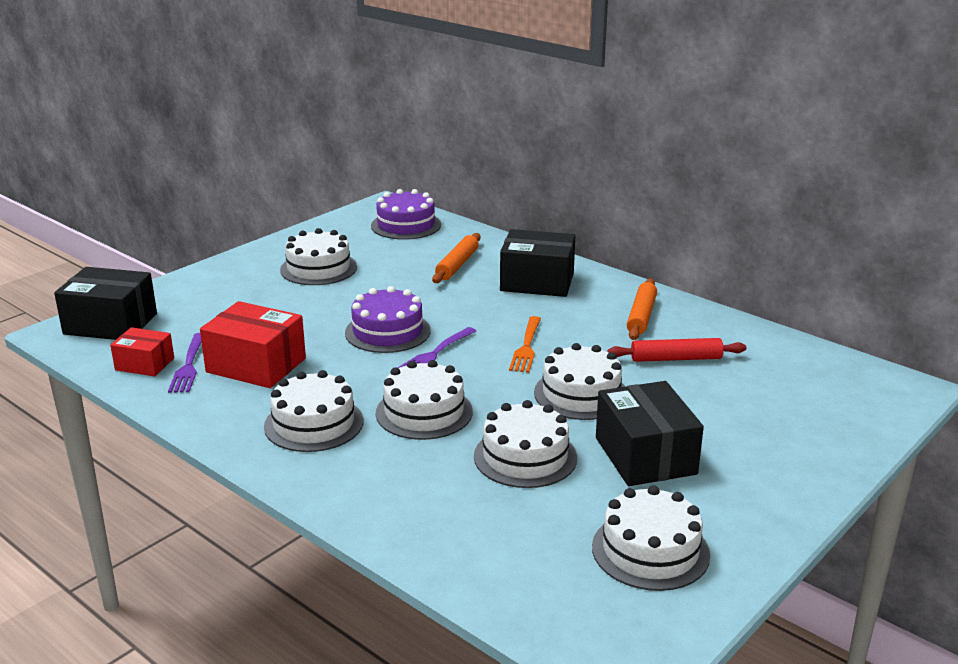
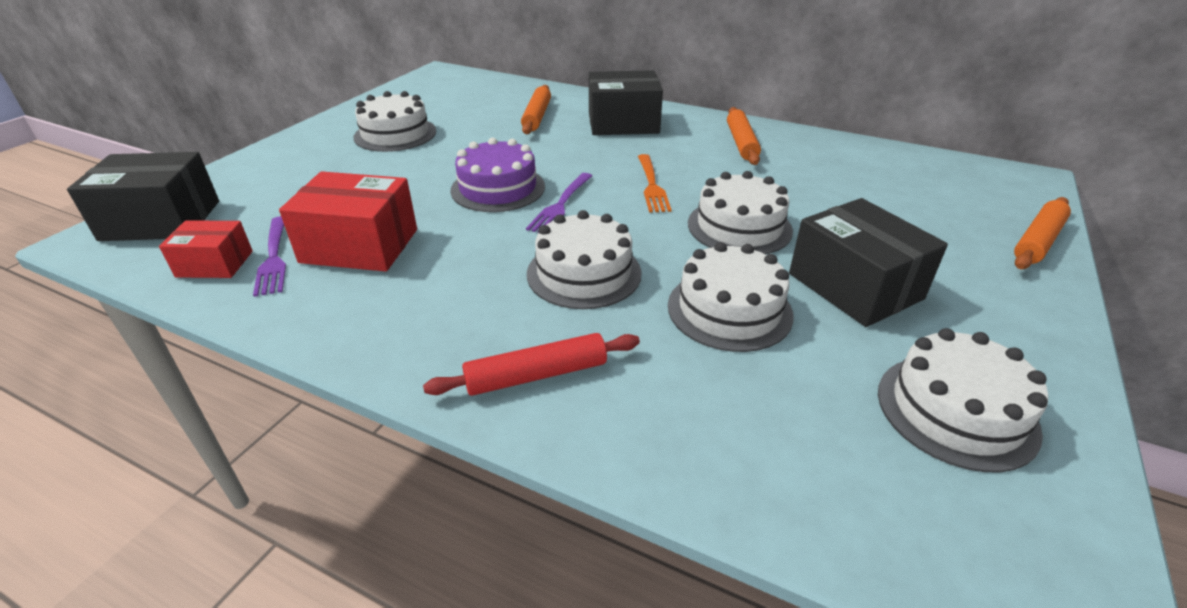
camera: 15 degrees left, 10 degrees up
white cake [264,370,363,452] -> none
purple cake [371,189,441,240] -> none
red rolling pin [608,338,746,362] -> red rolling pin moved to [423,333,640,396]
none -> orange rolling pin [1014,197,1071,269]

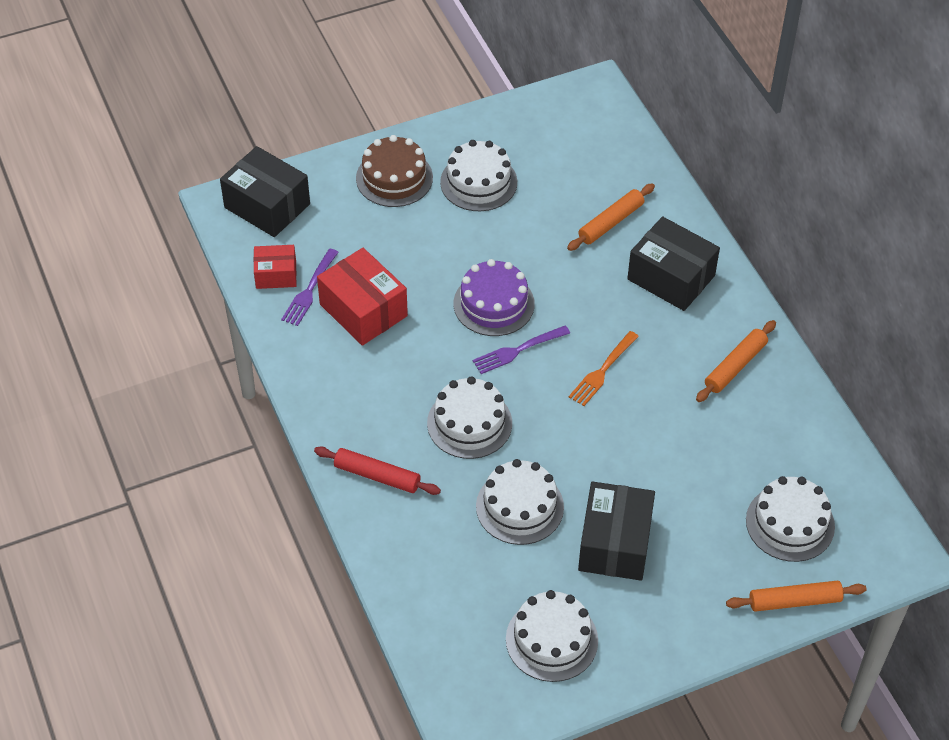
camera: 40 degrees right, 15 degrees up
red box [159,220,253,278] -> red box turned 45 degrees counterclockwise [254,245,297,289]
white cake [688,171,793,254] -> white cake moved to [746,476,835,562]
none -> brown cake [356,135,433,207]

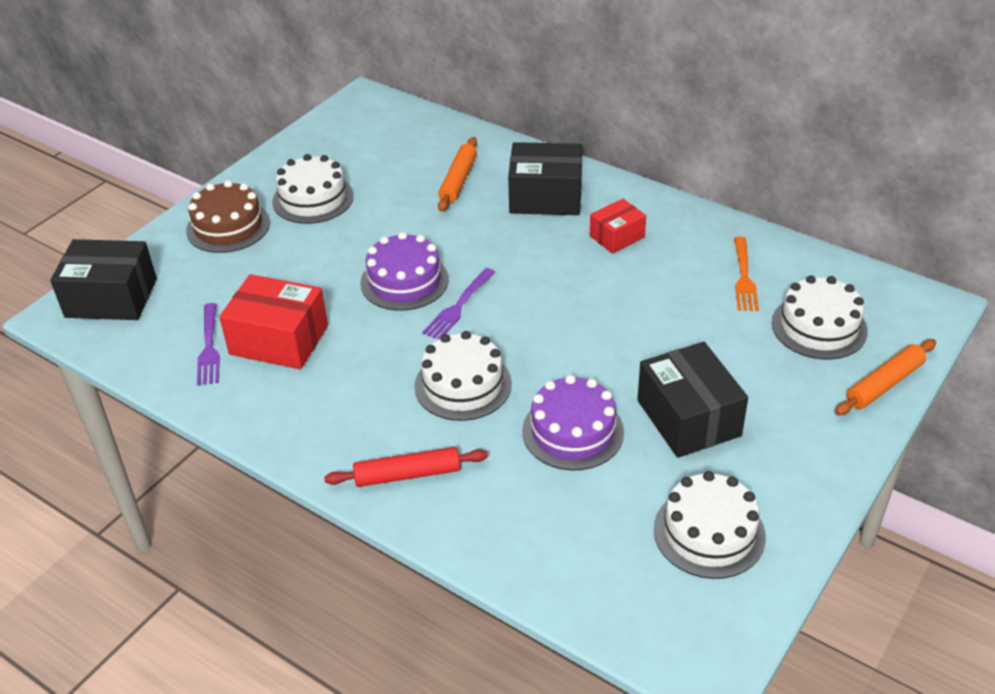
camera: 30 degrees left, 10 degrees down
red box [254,245,297,289] -> red box moved to [590,199,646,253]
white cake [476,459,564,545] -> purple cake [522,375,624,471]
orange fork [569,331,639,406] -> orange fork moved to [734,237,759,311]
orange rolling pin [696,320,776,402] -> none

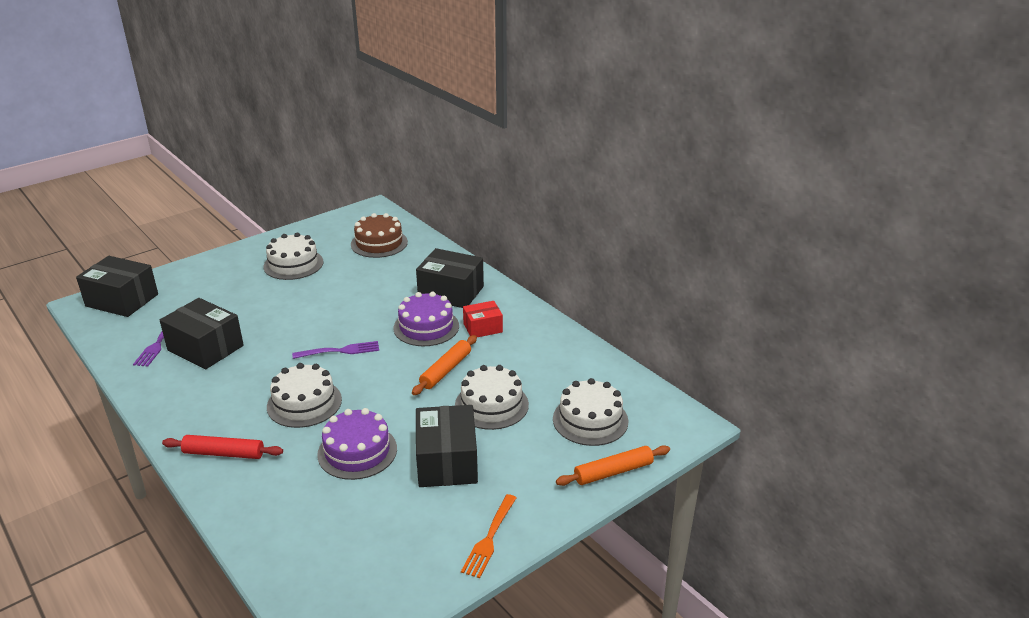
camera: 15 degrees right, 10 degrees down
brown cake [186,180,270,253] -> brown cake moved to [351,213,408,258]
red box [219,274,328,369] -> black box [160,298,244,370]
purple cake [360,232,449,311] -> purple cake moved to [393,292,459,346]
purple fork [422,268,496,340] -> purple fork turned 150 degrees counterclockwise [292,341,379,359]
orange rolling pin [438,137,477,212] -> orange rolling pin moved to [412,335,477,395]
white cake [654,471,766,579] -> white cake moved to [455,365,529,430]
orange fork [734,237,759,311] -> orange fork moved to [461,494,516,578]

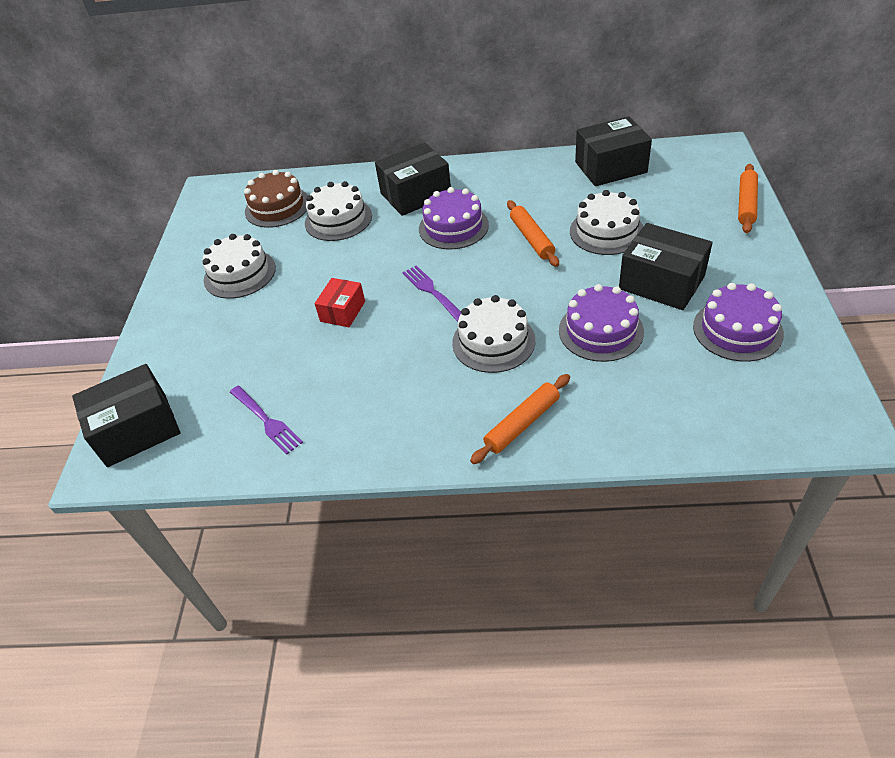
camera: 45 degrees left, 15 degrees up
black box [160,298,244,370] -> black box moved to [575,116,652,186]
red rolling pin [162,435,283,459] -> orange rolling pin [470,374,570,464]
purple fork [292,341,379,359] -> purple fork turned 60 degrees counterclockwise [402,265,461,321]
orange fork [461,494,516,578] -> none
red box [463,301,503,337] -> red box moved to [314,278,365,327]
white cake [553,378,628,446] -> white cake moved to [305,181,372,241]
none -> purple cake [693,283,784,362]

